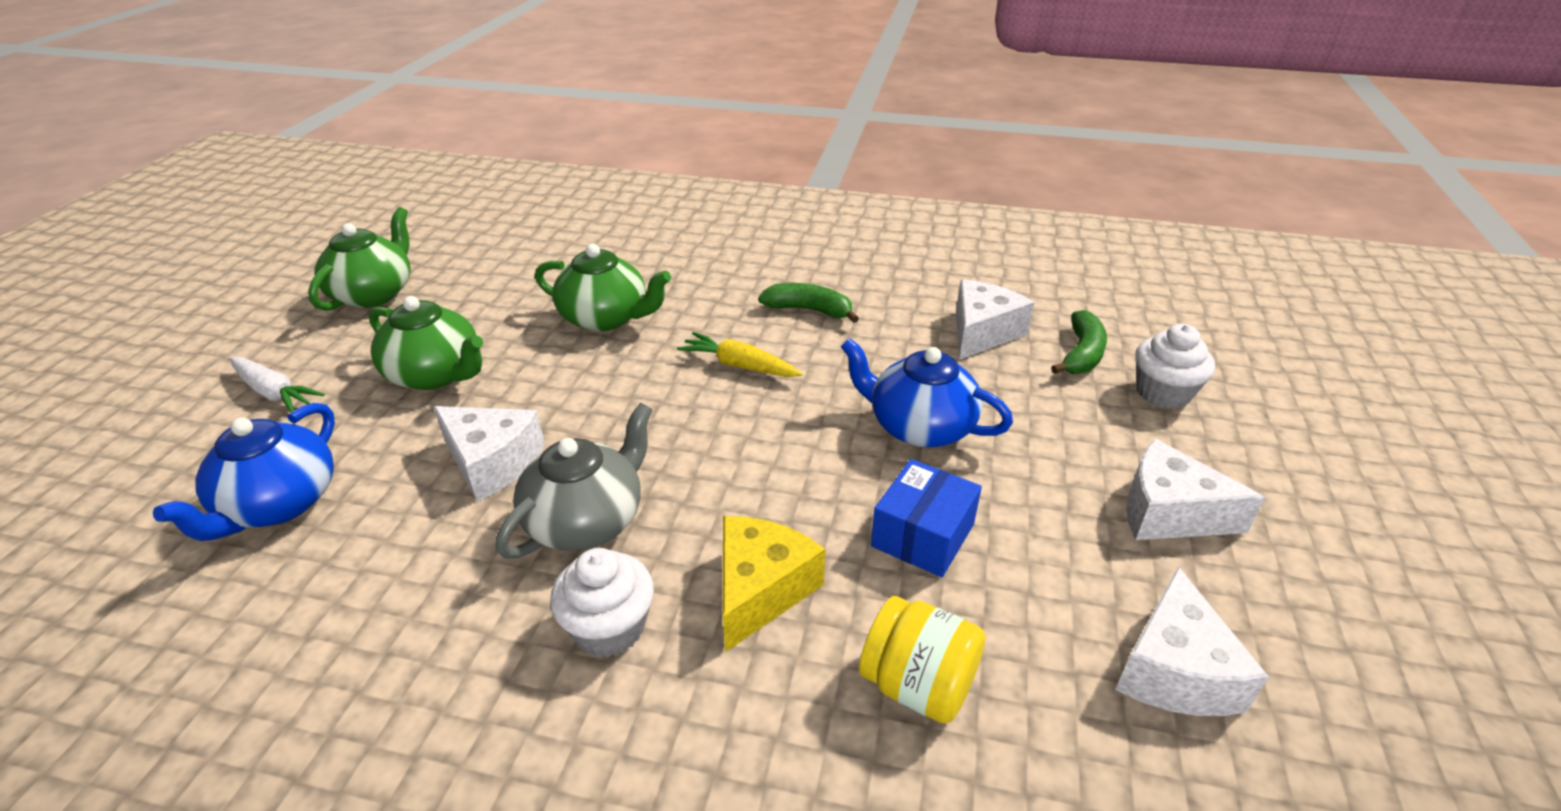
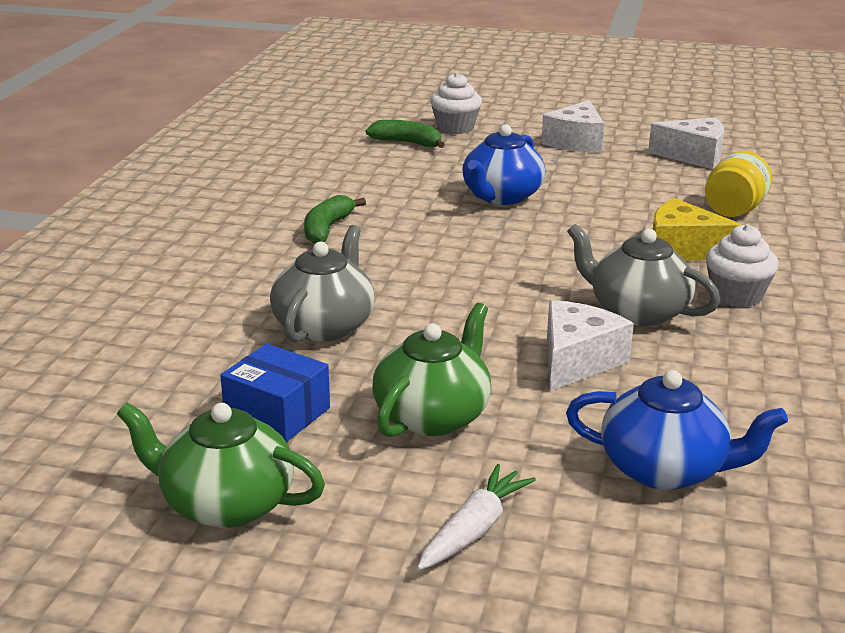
camera: 90 degrees left, 10 degrees down
green teapot [535,244,671,331] -> grey teapot [270,225,375,343]
yellow carrot [677,332,803,377] -> none
blue box [871,459,982,577] -> blue box moved to [220,343,330,442]
white cheese [956,280,1034,360] -> none

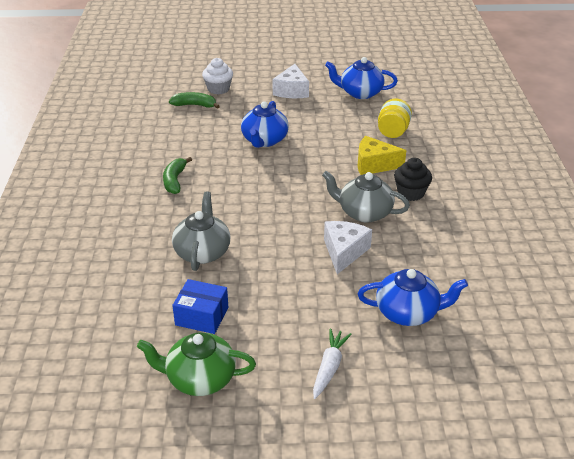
camera: 15 degrees left, 10 degrees up
green teapot [372,303,491,437] -> none
white cheese [648,117,724,169] -> blue teapot [325,57,398,99]
white cupcake [706,224,779,307] -> black cupcake [394,158,432,201]

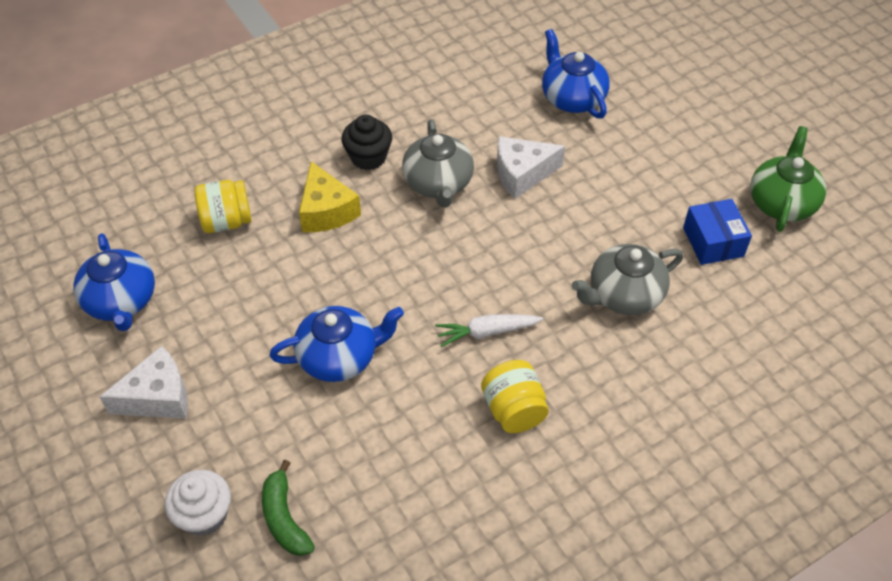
camera: 120 degrees left, 15 degrees up
green teapot [137,332,256,396] -> green teapot turned 135 degrees counterclockwise [750,126,826,232]
green banana [163,157,192,194] -> yellow jar [481,360,549,433]
white carrot [313,329,352,399] -> white carrot moved to [435,314,543,347]

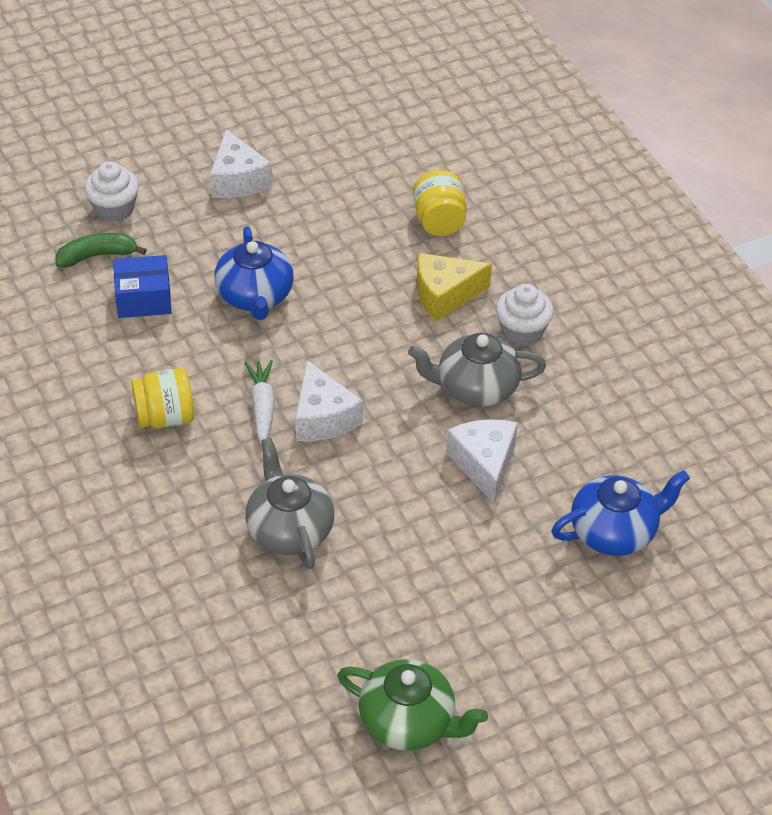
camera: 95 degrees right, 5 degrees down
blue teapot [73,233,155,331] -> none
black cupcake [342,115,392,170] -> white cupcake [496,284,554,347]
blue box [683,199,752,265] -> blue box moved to [113,255,172,318]
none -> white cheese [295,360,363,441]

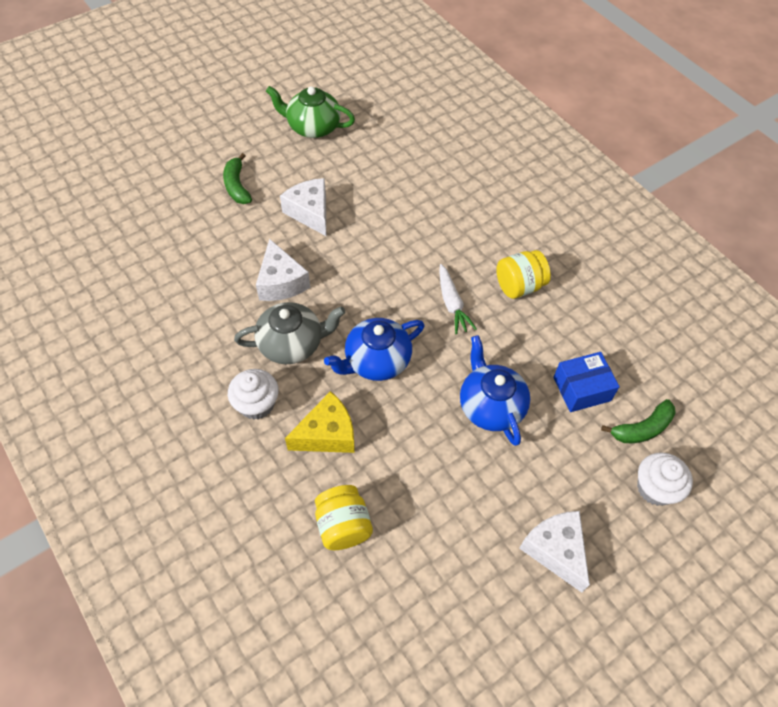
camera: 170 degrees right, 10 degrees up
grey teapot [245,438,334,569] -> none
white cheese [295,360,363,441] -> white cheese moved to [280,178,326,236]
blue teapot [551,470,690,556] -> blue teapot moved to [324,318,425,381]
none -> green banana [223,153,252,204]

